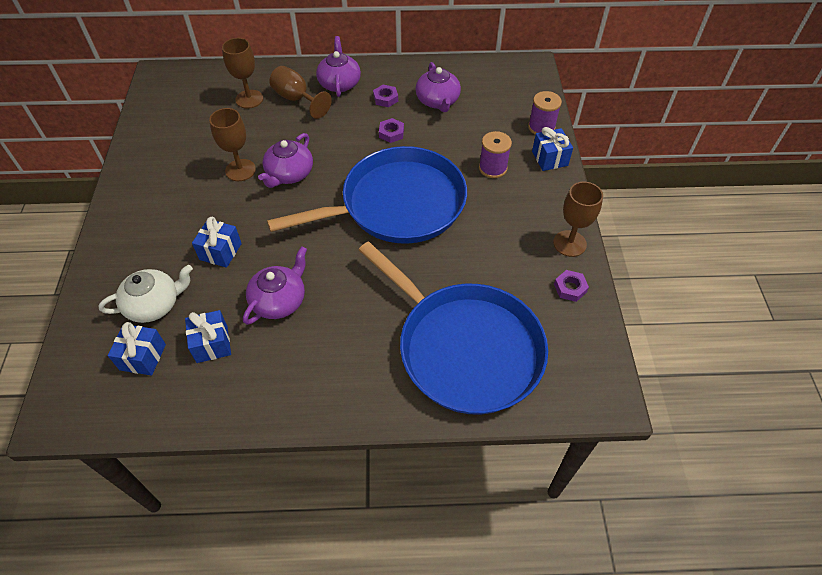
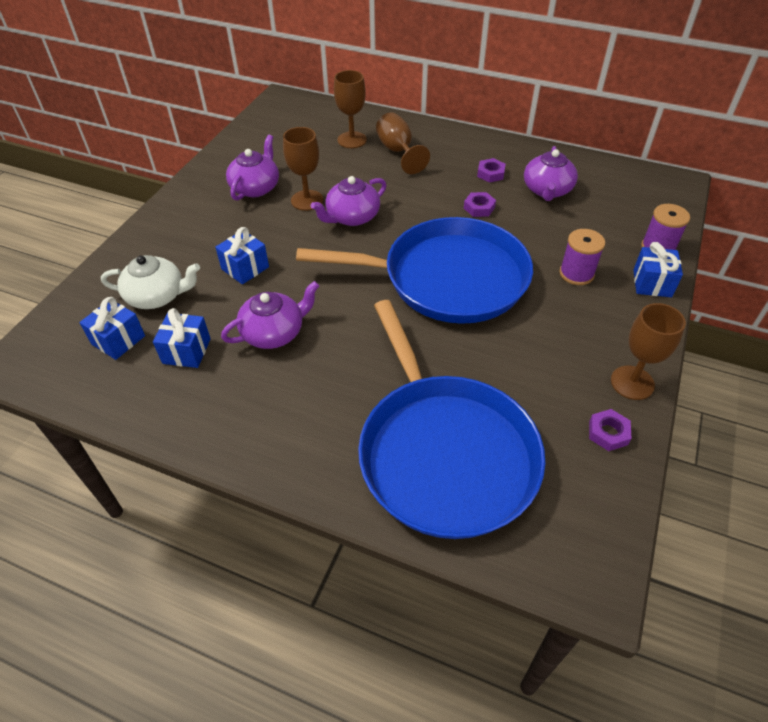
camera: 25 degrees right, 5 degrees down
purple teapot [316,36,361,97] -> purple teapot moved to [226,135,279,201]

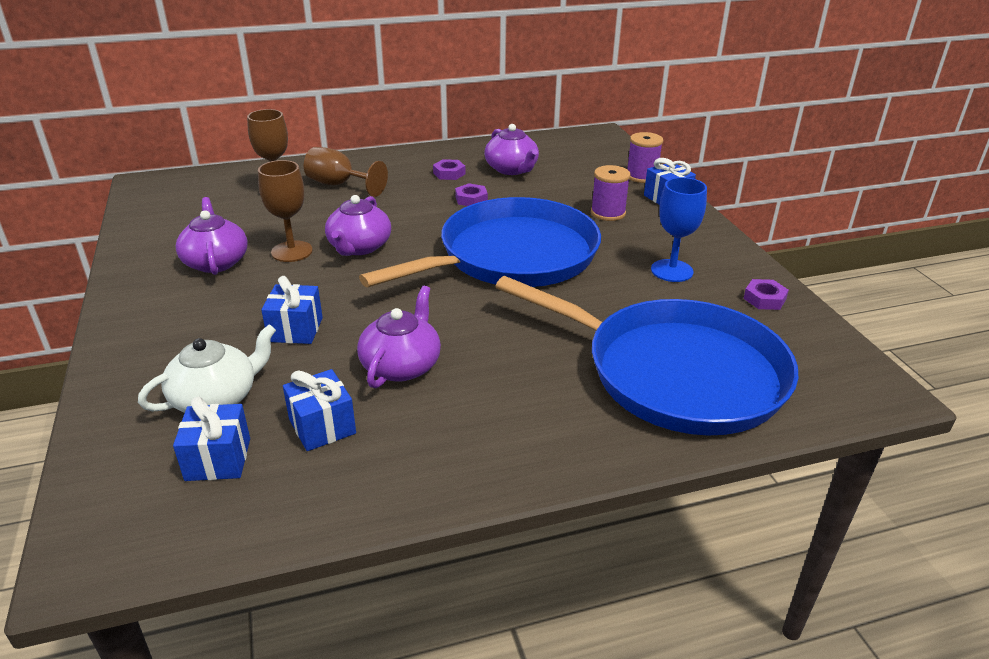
camera: 40 degrees left, 15 degrees down
brown goblet [611,303,686,400] -> none
none -> blue goblet [651,177,707,282]

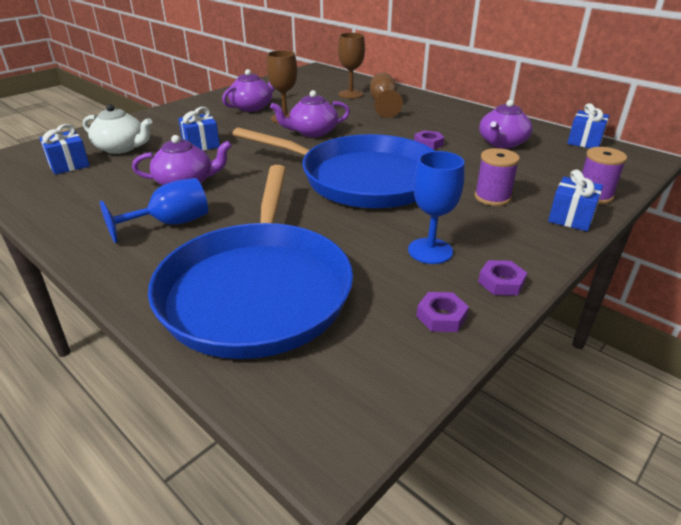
camera: 60 degrees right, 0 degrees up
blue gift [283,369,356,451] -> blue gift moved to [567,103,609,148]
purple nut [433,159,465,180] -> purple nut moved to [478,260,527,296]
none -> blue goblet [100,178,208,243]

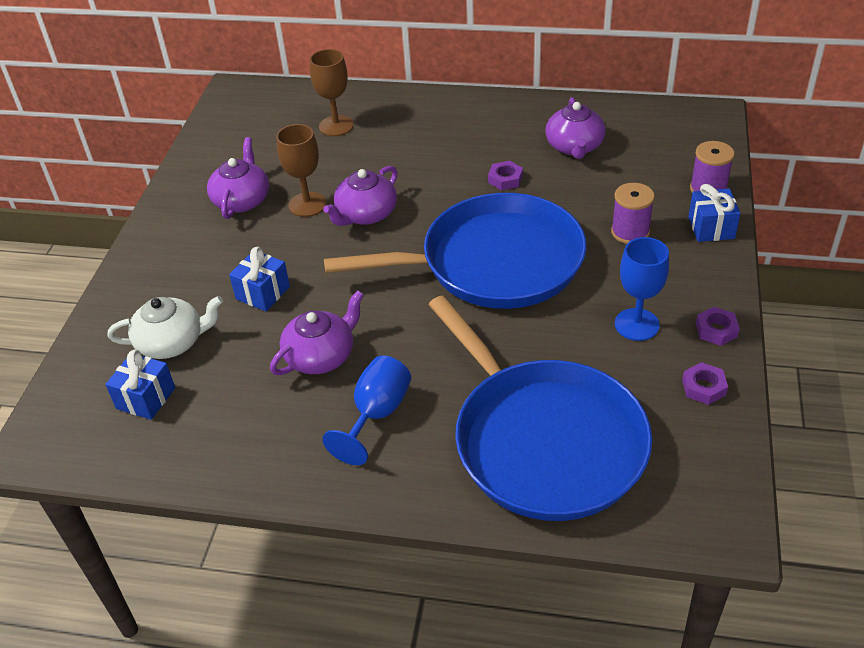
camera: 30 degrees left, 10 degrees up
brown goblet [370,72,403,118] -> none
blue gift [567,103,609,148] -> none

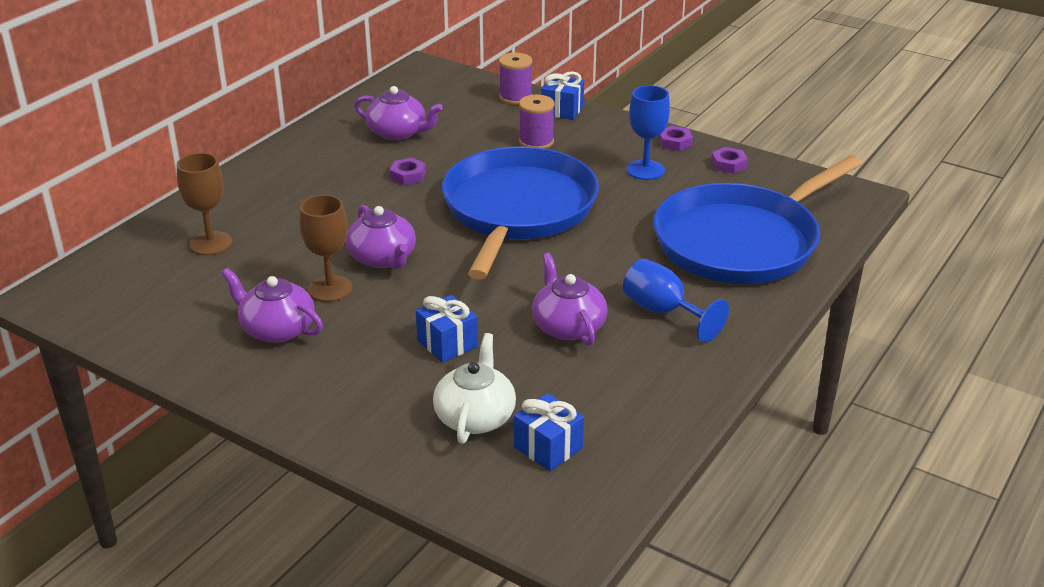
camera: 70 degrees left, 10 degrees down
blue pan [428,296,652,521] -> blue pan turned 150 degrees clockwise [653,155,862,284]

